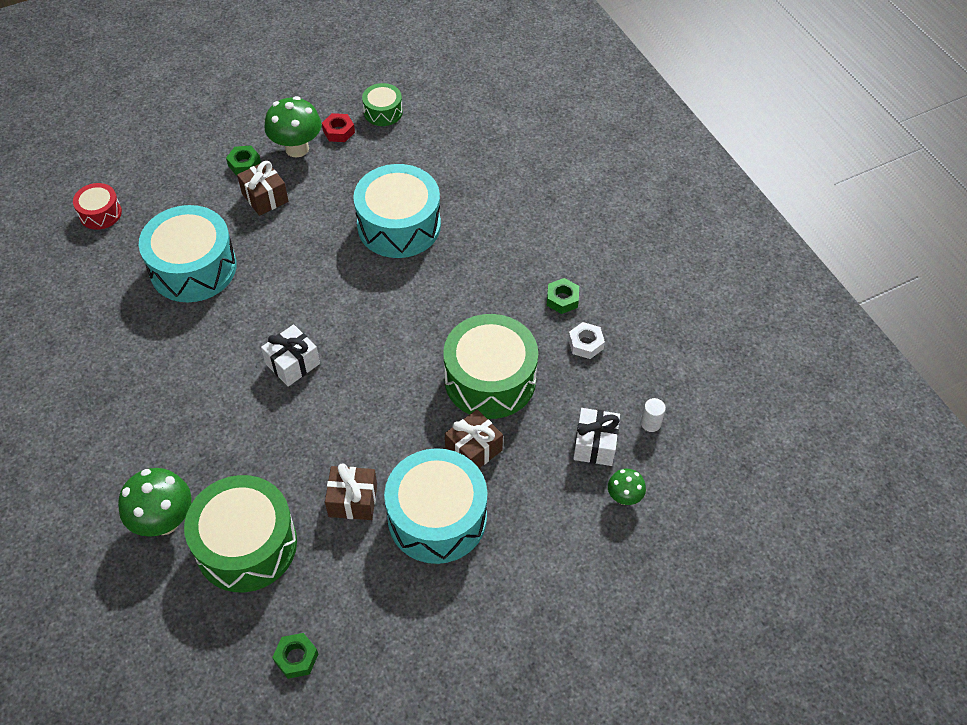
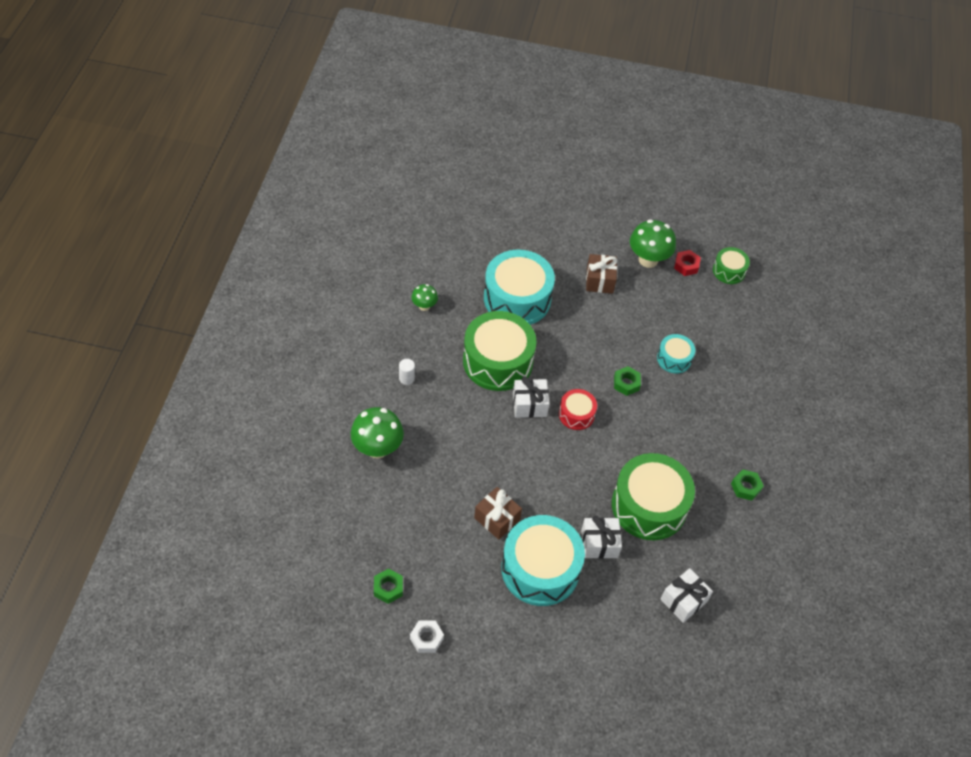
camera: 35 degrees right, 0 degrees up
red drum [73,183,122,230] -> red drum moved to [559,389,597,430]
green drum [184,475,297,592] -> green drum moved to [463,311,537,391]
green nut [226,145,261,176] -> green nut moved to [614,366,641,396]
turquoise drum [353,164,441,258] -> turquoise drum [657,334,695,374], size x0.50
brown gift [445,409,503,468] -> white gift [581,516,622,559]
white nut [568,322,605,359] -> white nut moved to [410,620,444,653]
green mushroom [608,469,646,505] -> green mushroom moved to [411,284,438,311]
white cylinder [641,398,666,432] -> white cylinder moved to [399,359,415,385]

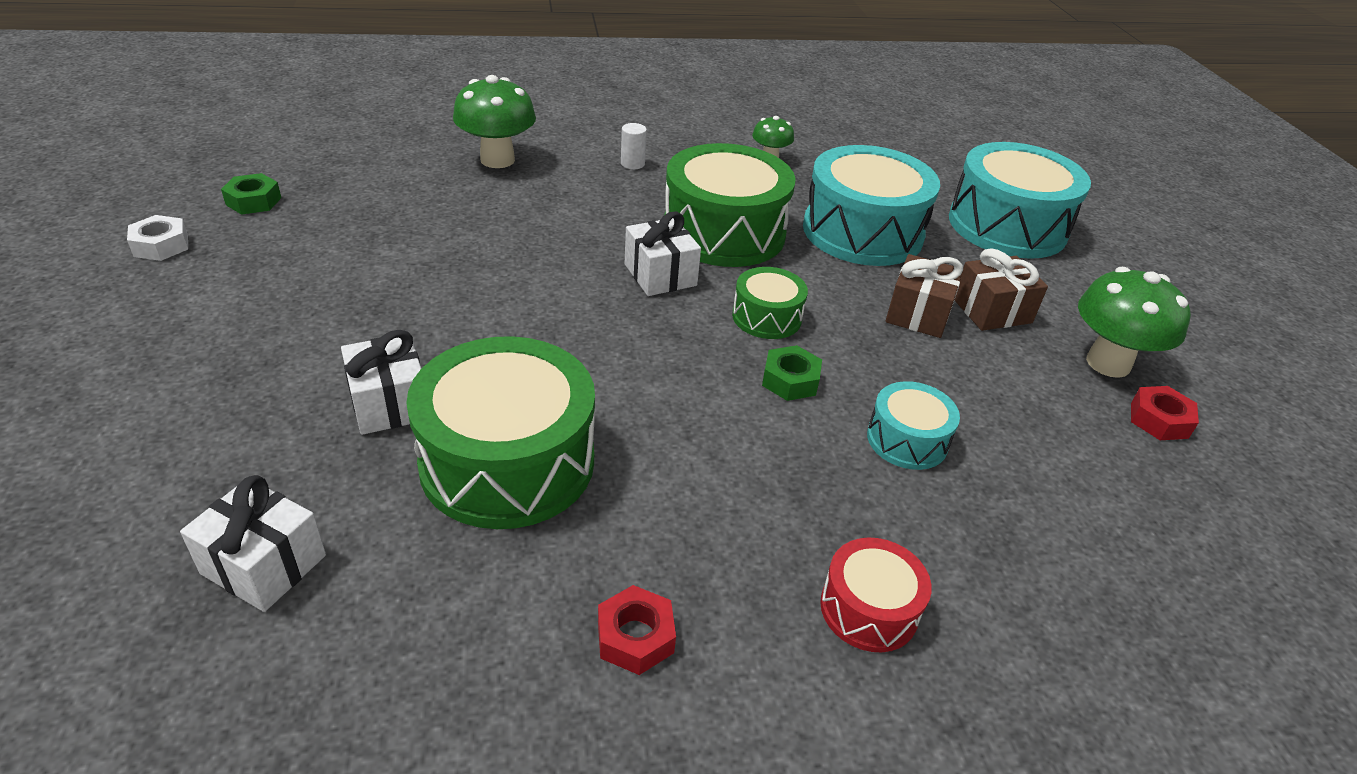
camera: 70 degrees right, 15 degrees down
brown gift [474,487,522,540] -> brown gift moved to [886,254,963,338]
turquoise drum [501,515,585,606] -> turquoise drum moved to [949,142,1091,259]
red drum [559,389,597,430] -> red drum moved to [820,538,932,652]
green drum [713,247,750,284] -> green drum moved to [732,267,808,339]
green nut [731,469,764,501] -> red nut [598,585,676,675]

